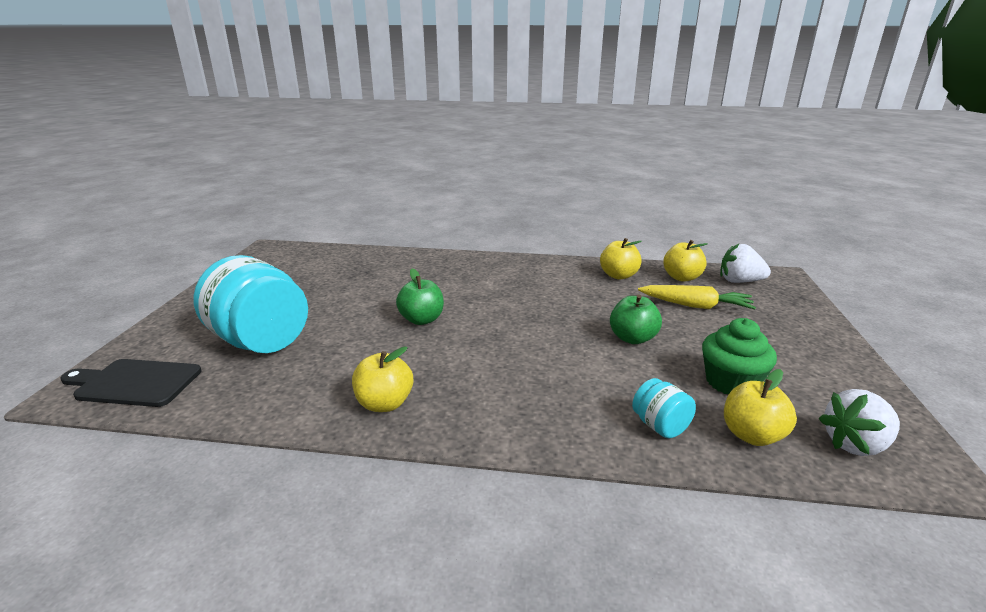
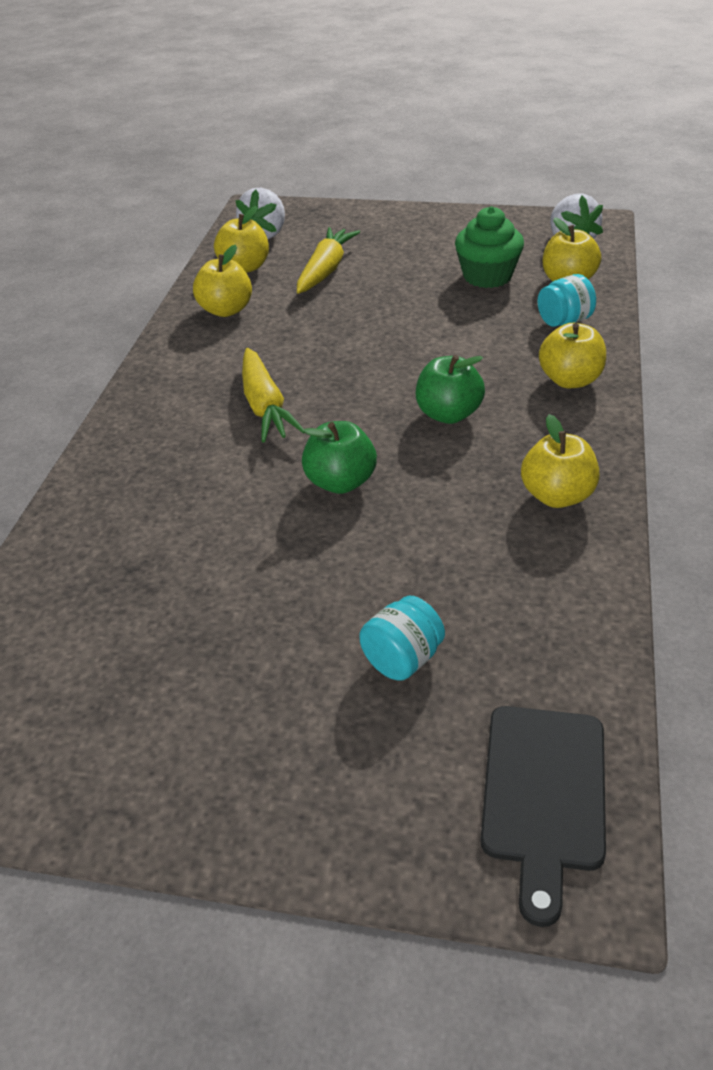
camera: 85 degrees left, 15 degrees up
turquoise jar [193,255,308,353] -> turquoise jar [359,596,445,681], size x0.45
green apple [610,295,662,344] -> green apple moved to [416,355,485,424]
none -> yellow carrot [242,348,305,443]
none -> yellow apple [539,323,606,388]

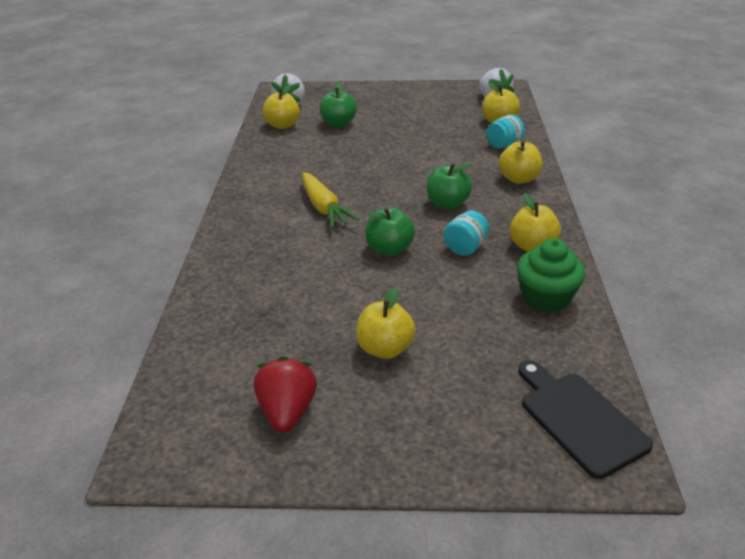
camera: 10 degrees left, 5 degrees down
yellow apple [193,245,252,317] -> yellow apple moved to [356,287,416,359]
yellow carrot [297,227,360,294] -> green apple [320,82,357,127]
turquoise jar [359,596,445,681] -> turquoise jar moved to [444,210,489,256]
green cupcake [455,206,524,288] -> green cupcake moved to [517,238,585,313]
black cutting board [480,706,606,927] -> black cutting board turned 150 degrees clockwise [518,360,653,479]
none -> red strawberry [254,356,317,433]

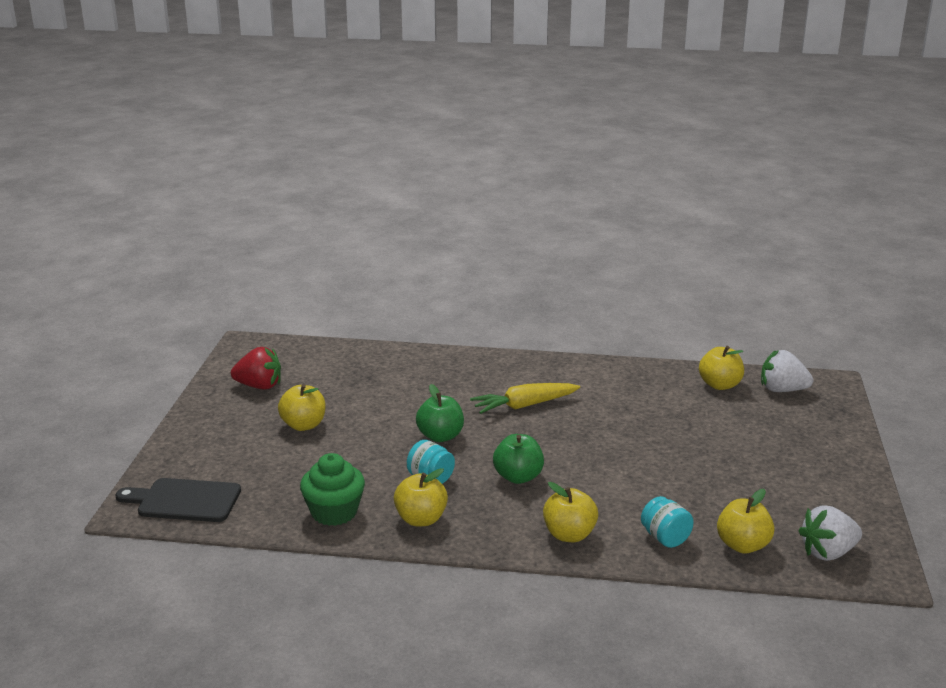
camera: 95 degrees right, 10 degrees down
green apple [320,82,357,127] -> none
black cutting board [518,360,653,479] -> black cutting board turned 150 degrees counterclockwise [115,478,241,522]

